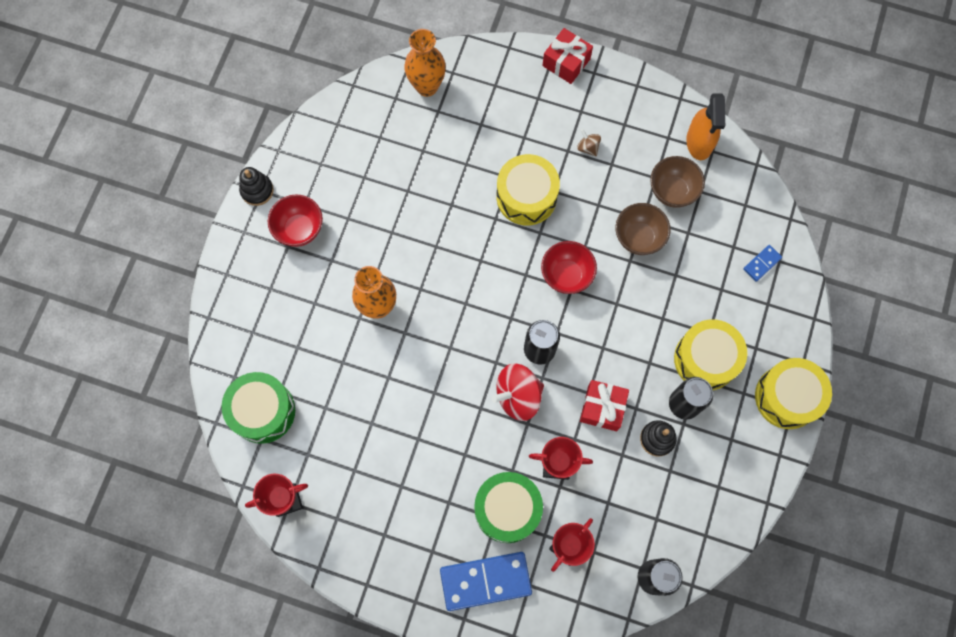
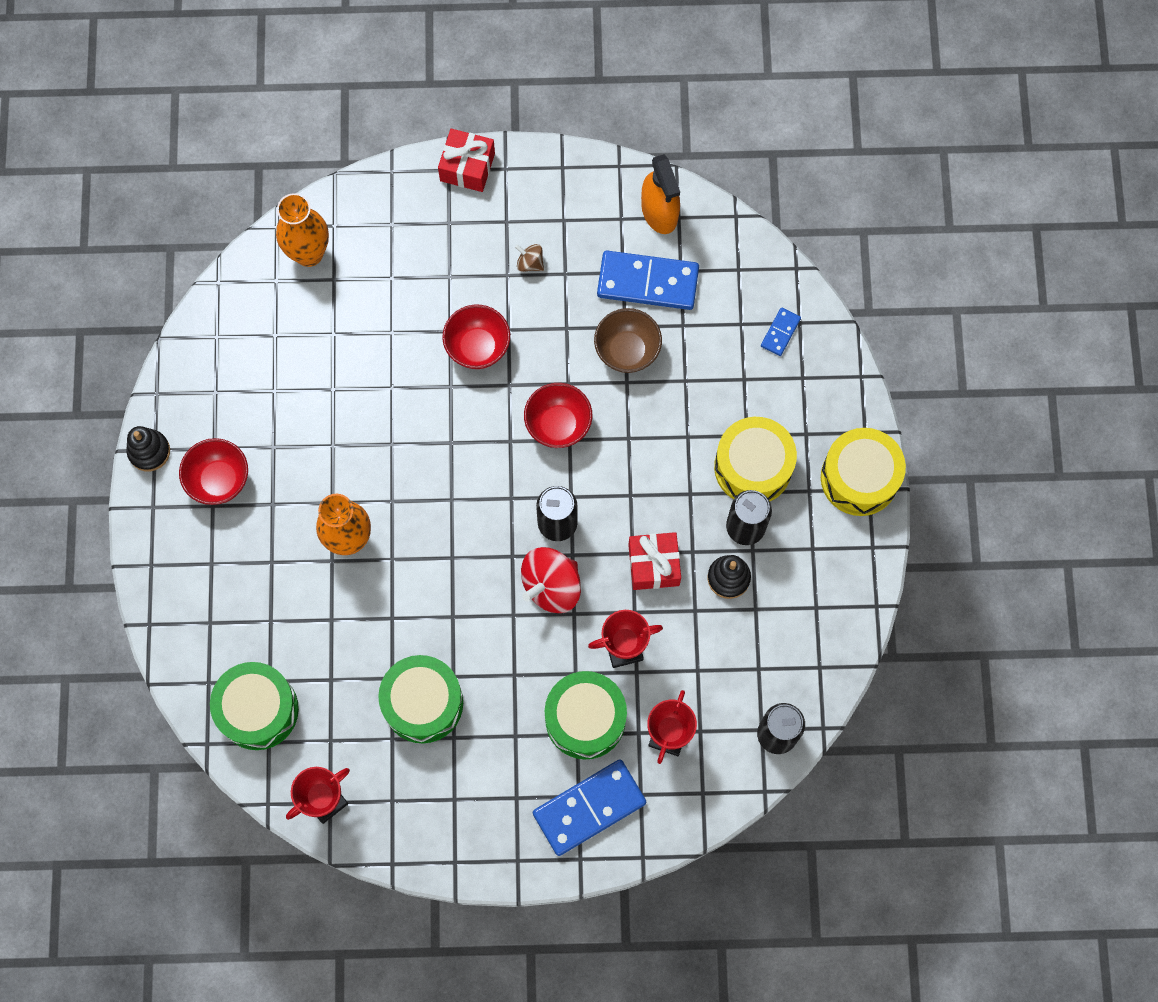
camera: 20 degrees left, 0 degrees up
yellow drum [496,154,560,226] -> red bowl [442,305,510,369]
brown bowl [650,156,705,208] -> blue domino [597,251,699,310]
none -> green drum [378,655,463,743]

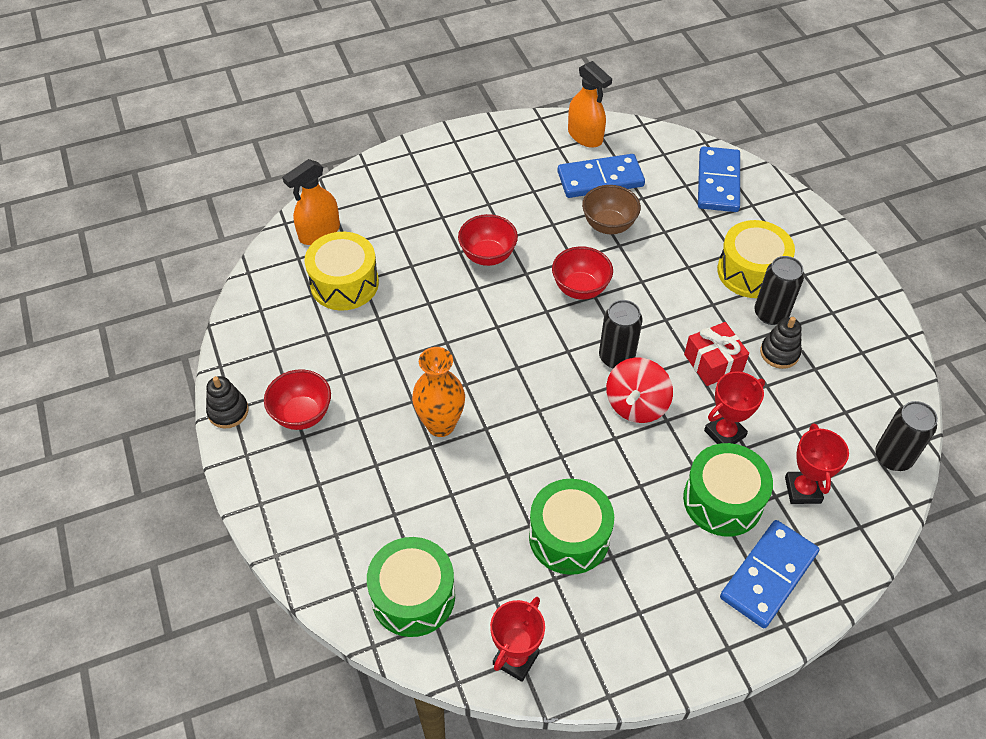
camera: 20 degrees left, 20 degrees down
orange vase [276,193,329,267] -> orange spray bottle [282,159,340,245]
red gift [438,129,495,192] -> none
brown spinning top [515,244,544,272] -> none
blue domino [761,308,801,356] -> blue domino [698,146,740,212], size x2.11
yellow drum [821,428,906,516] -> yellow drum moved to [304,232,379,311]

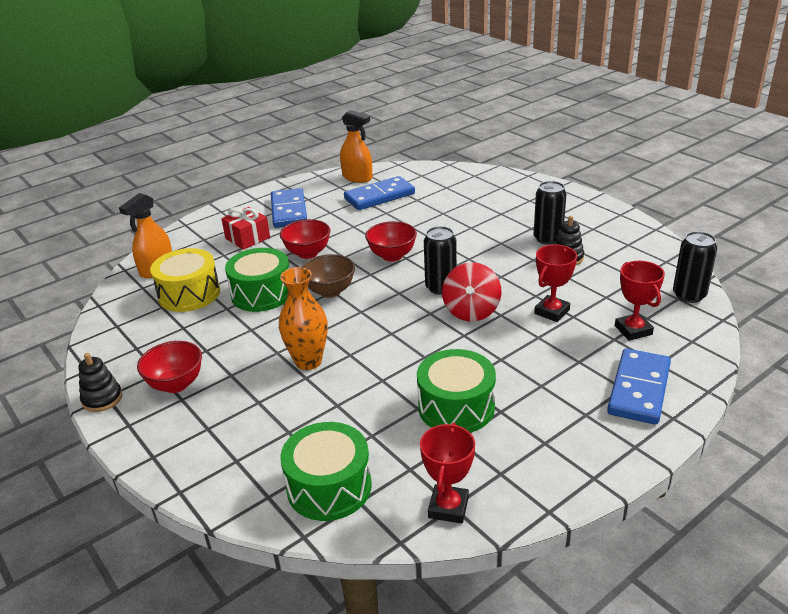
camera: 15 degrees left, 20 degrees down
brown bowl [582,185,641,234] -> brown bowl moved to [302,254,355,298]
green drum [683,443,773,537] -> green drum moved to [225,248,289,312]
red gift [684,322,749,386] -> red gift moved to [221,207,270,250]
blue domino [698,146,740,212] -> blue domino moved to [271,188,307,228]
yellow drum [717,220,795,298] -> none

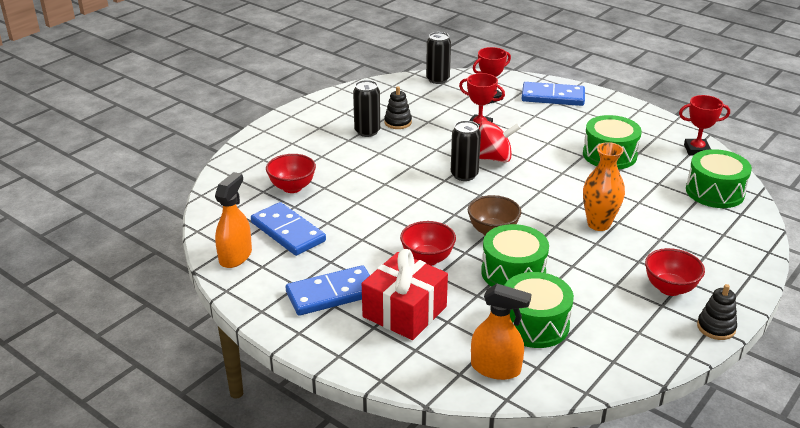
camera: 105 degrees left, 0 degrees up
yellow drum [150,248,220,312] -> green drum [504,272,574,348]
red gift [221,207,270,250] -> red gift [362,249,448,340], size x1.52
red bowl [365,221,417,262] -> red bowl moved to [266,154,316,193]

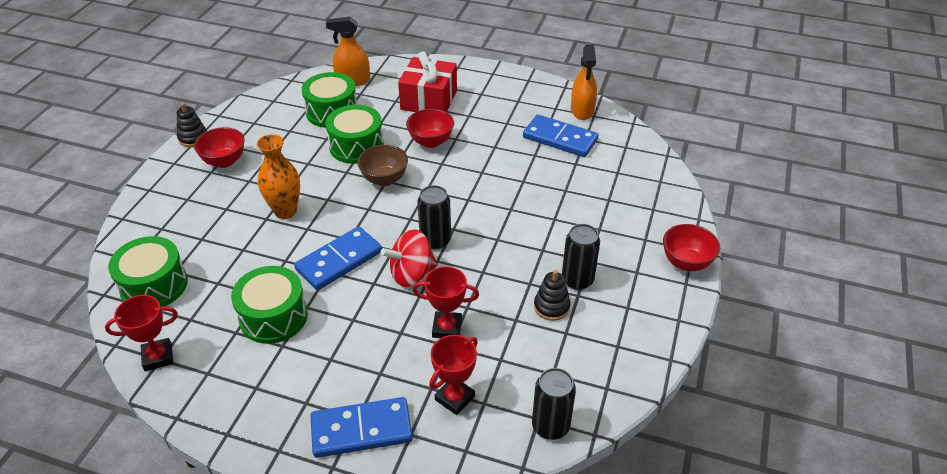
camera: 160 degrees right, 10 degrees up
red bowl [266,154,316,193] -> red bowl moved to [663,224,720,271]
blue domino [286,265,370,316] -> blue domino moved to [294,226,382,290]

